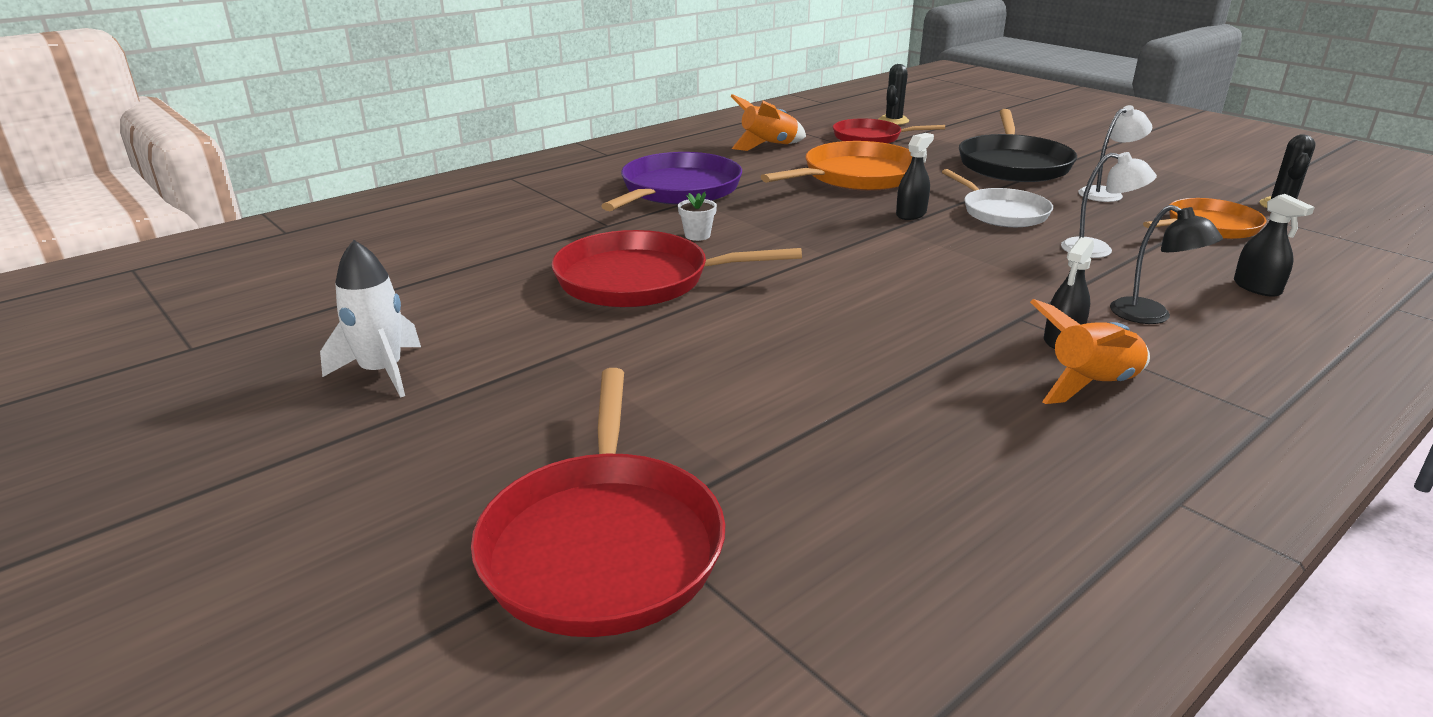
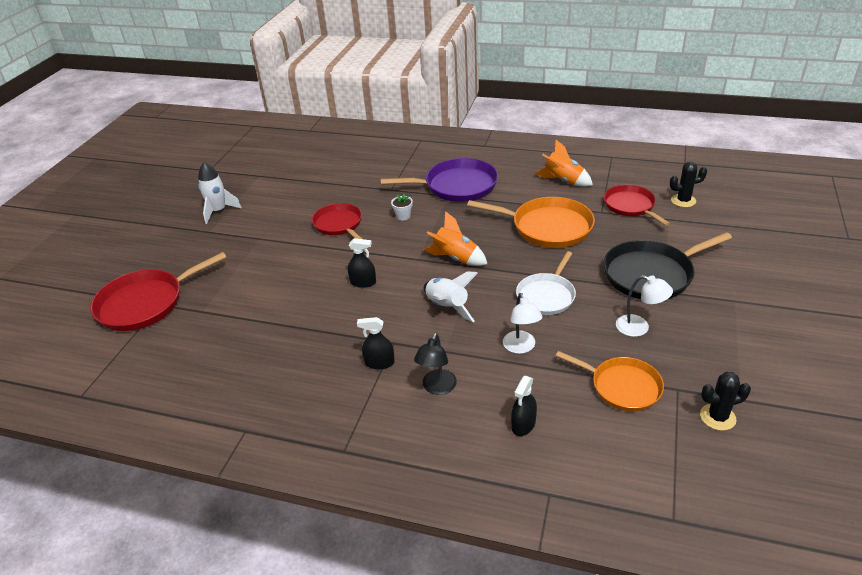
camera: 60 degrees right, 10 degrees up
red pan [551,230,802,307] -> red pan [312,203,362,239], size x0.66
black spray bottle [896,133,934,220] -> black spray bottle moved to [348,238,376,288]
orange rocket [1030,299,1150,404] -> orange rocket moved to [424,211,487,266]
none -> white rocket [424,272,478,322]

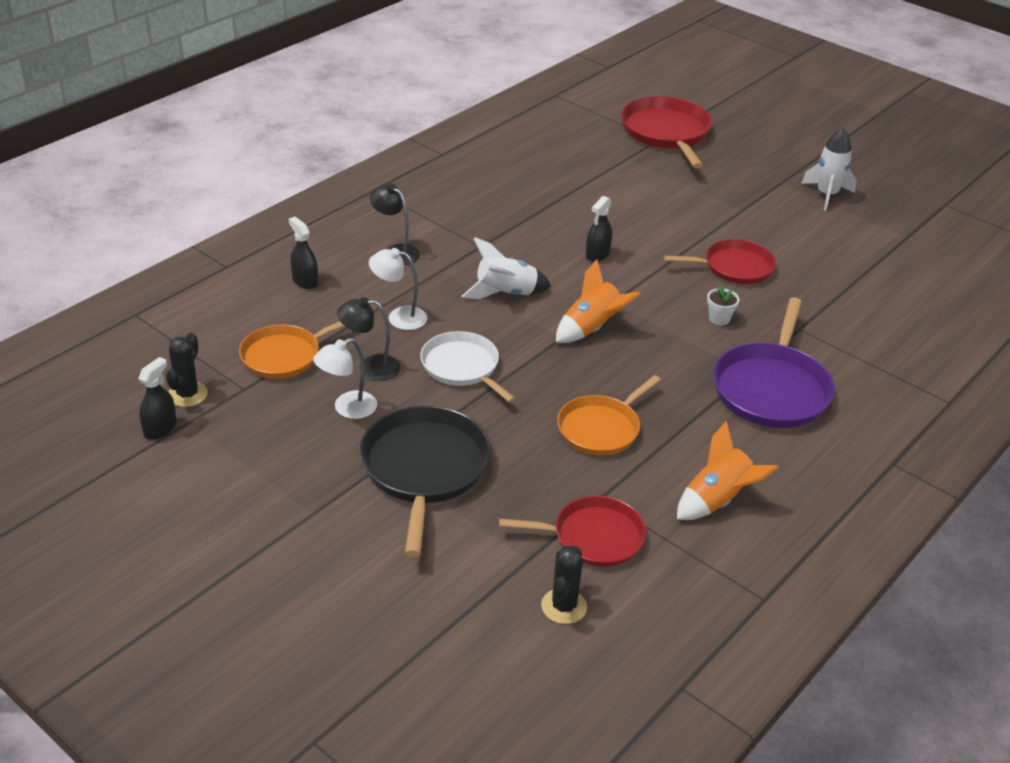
camera: 110 degrees right, 0 degrees up
black spray bottle [357,317,395,369] -> black spray bottle moved to [138,357,177,440]
orange pan [467,197,595,248] -> orange pan [557,375,661,455], size x0.66
none -> black lamp [337,297,400,381]

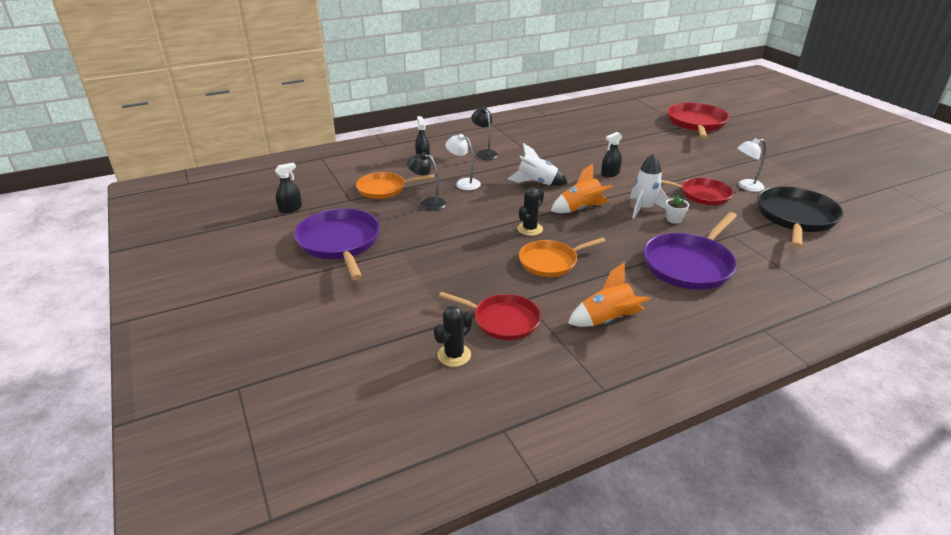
camera: 25 degrees right, 5 degrees down
black cactus [166,333,208,407] -> black cactus moved to [517,187,544,236]
white lamp [313,338,377,419] -> white lamp moved to [737,138,766,192]
black pan [360,406,491,557] -> black pan moved to [757,186,843,248]
white pan [420,331,516,403] -> none
white rocket [801,128,856,211] -> white rocket moved to [630,154,668,219]
none -> purple pan [294,208,380,280]

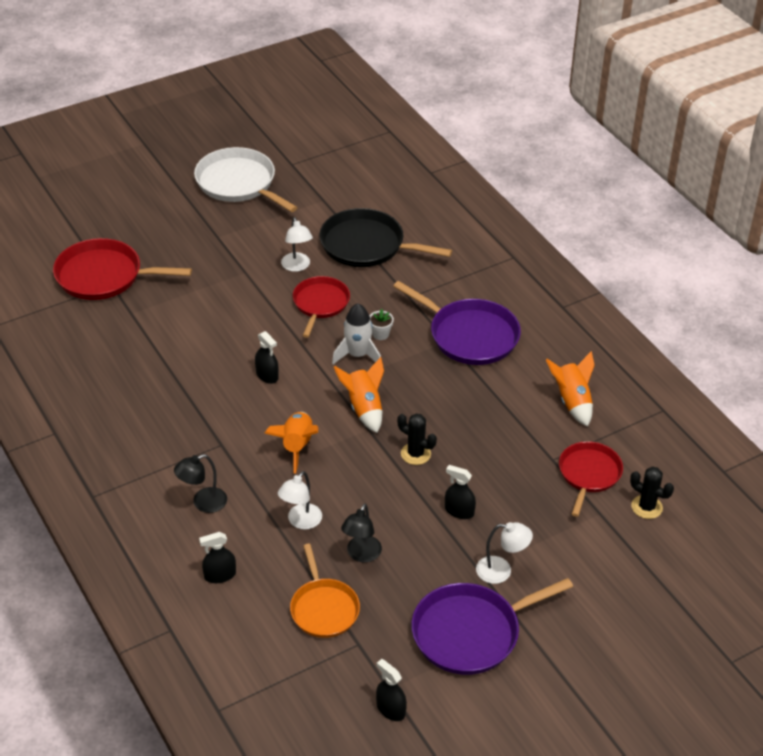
camera: 95 degrees left, 10 degrees up
white rocket [507,143,567,186] -> orange rocket [265,412,319,474]
orange pan [519,237,606,277] -> none
none -> white pan [194,147,298,212]
none -> black spray bottle [445,465,476,519]
none -> white lamp [476,522,533,584]

